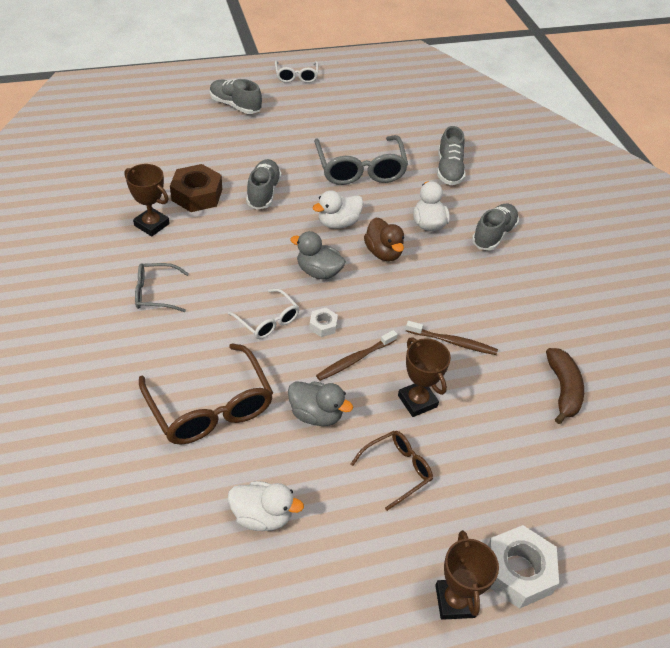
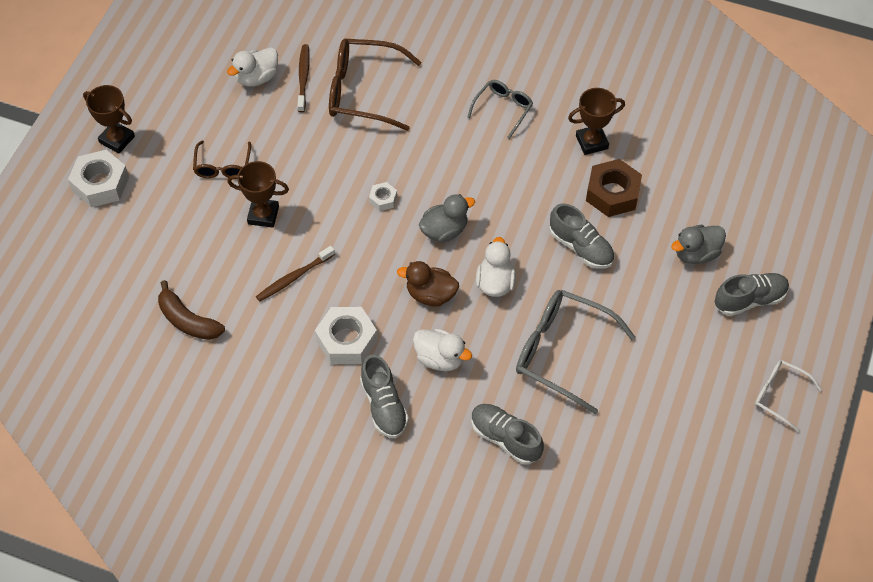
camera: 130 degrees right, 10 degrees up
white glasses [228,289,300,339] -> none
grey duck [288,381,353,426] -> grey duck moved to [671,225,726,264]
brown toothbrush [316,330,397,381] -> brown toothbrush moved to [298,44,310,112]
none -> white nut [315,307,378,364]

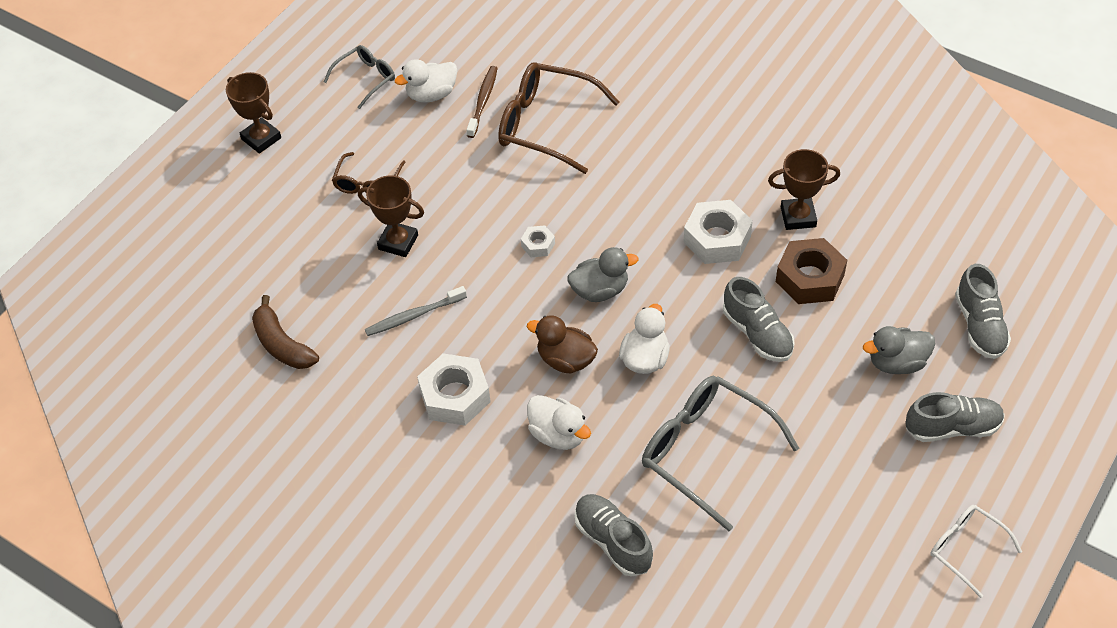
camera: 15 degrees right, 5 degrees down
white nut [68,150,129,207] -> white nut moved to [683,200,753,264]
brown toothbrush [256,246,335,302] -> grey toothbrush [365,286,467,336]
grey shoe [360,354,409,438] -> grey shoe moved to [955,264,1011,359]
grey glasses [467,80,533,139] -> grey glasses moved to [324,45,395,109]

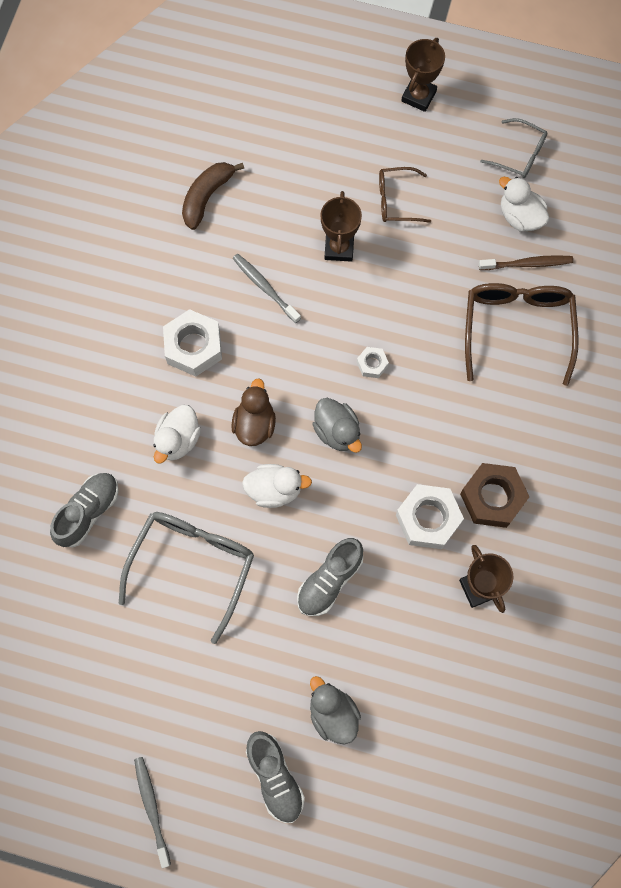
camera: 70 degrees right, 20 degrees up
brown nut [776,238,847,304] -> brown nut moved to [460,463,529,528]
white glasses [930,505,1022,598] -> grey toothbrush [134,757,171,868]
grey shoe [955,264,1011,359] -> none

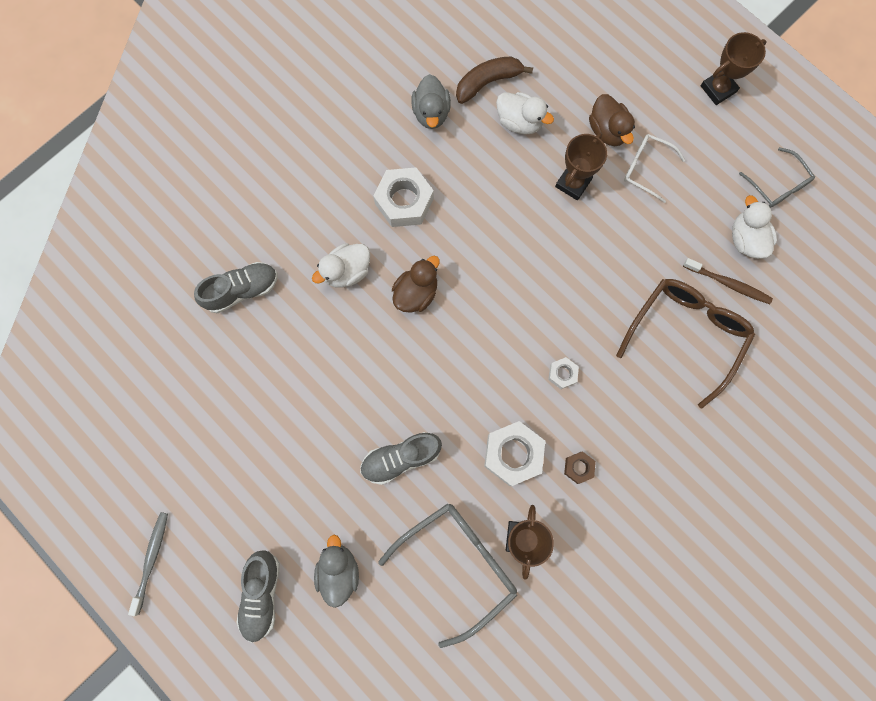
camera: 30 degrees right, 5 degrees up
grey glasses [119,512,254,644] -> grey glasses moved to [378,504,517,648]
grey toothbrush [233,254,301,323] -> none
white duck [242,464,312,508] -> white duck moved to [496,92,554,134]
grey duck [312,398,362,453] -> grey duck moved to [411,74,451,129]
white nut [357,347,389,378] -> white nut moved to [548,357,579,389]
brown glasses [379,167,431,223] -> white glasses [624,134,685,203]
brown nut [460,463,529,528] -> brown nut [564,451,596,484], size x0.50
none -> brown duck [589,94,635,146]

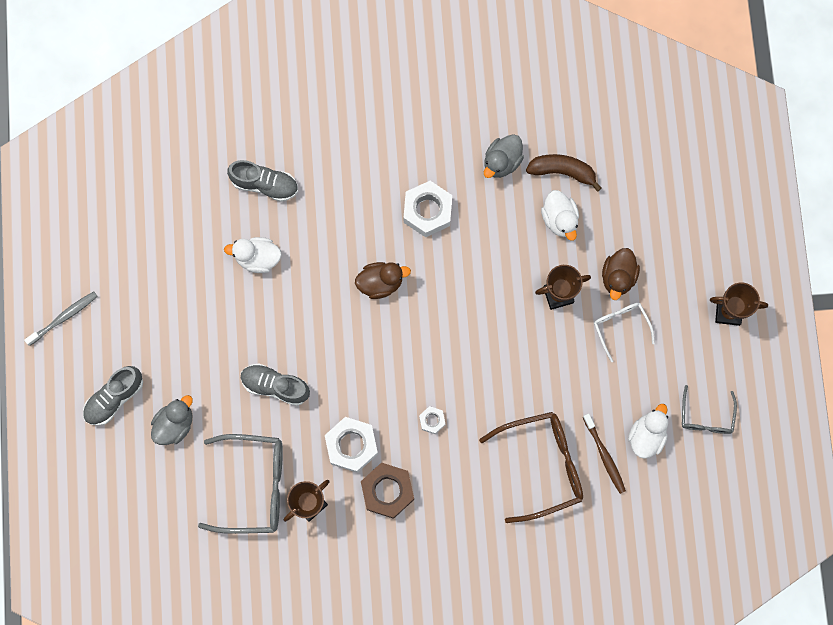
camera: 40 degrees right, 0 degrees up
white duck [312,243,370,288] -> white duck moved to [224,237,282,273]
brown nut [564,451,596,484] -> brown nut [361,463,414,519], size x1.99

